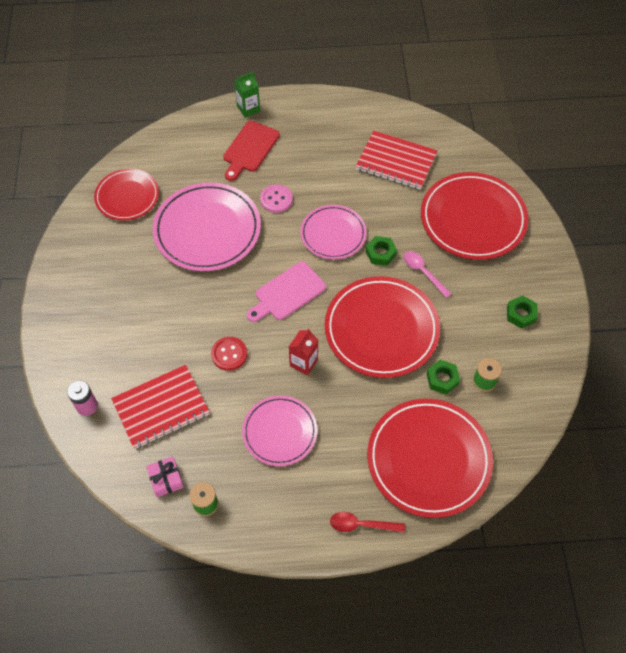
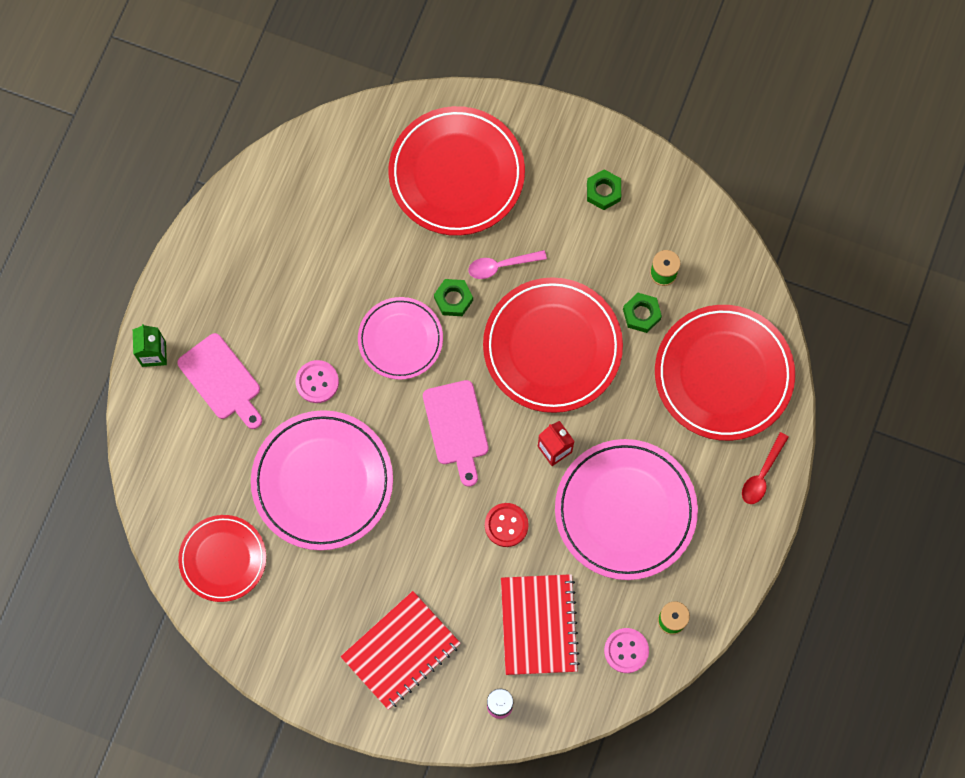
camera: 65 degrees left, 15 degrees up
pink gift [146,456,184,497] -> pink button [604,628,649,673]
red cutting board [223,121,280,181] -> pink cutting board [177,333,262,429]
pink plate [242,396,317,466] -> pink plate [555,439,698,580], size x1.63
red notebook [356,130,438,190] -> red notebook moved to [340,591,461,710]

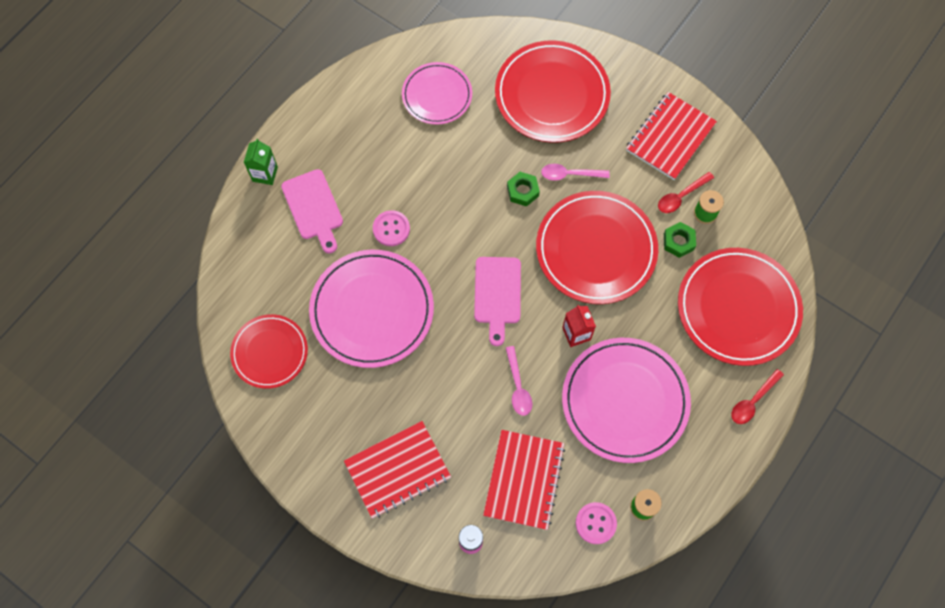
camera: 15 degrees right, 5 degrees down
pink plate [358,297,443,380] -> pink plate moved to [402,62,472,125]
red button [485,503,529,547] -> pink spoon [506,346,532,416]
green nut [587,169,621,210] -> red notebook [626,92,717,180]
none -> red spoon [658,172,714,213]

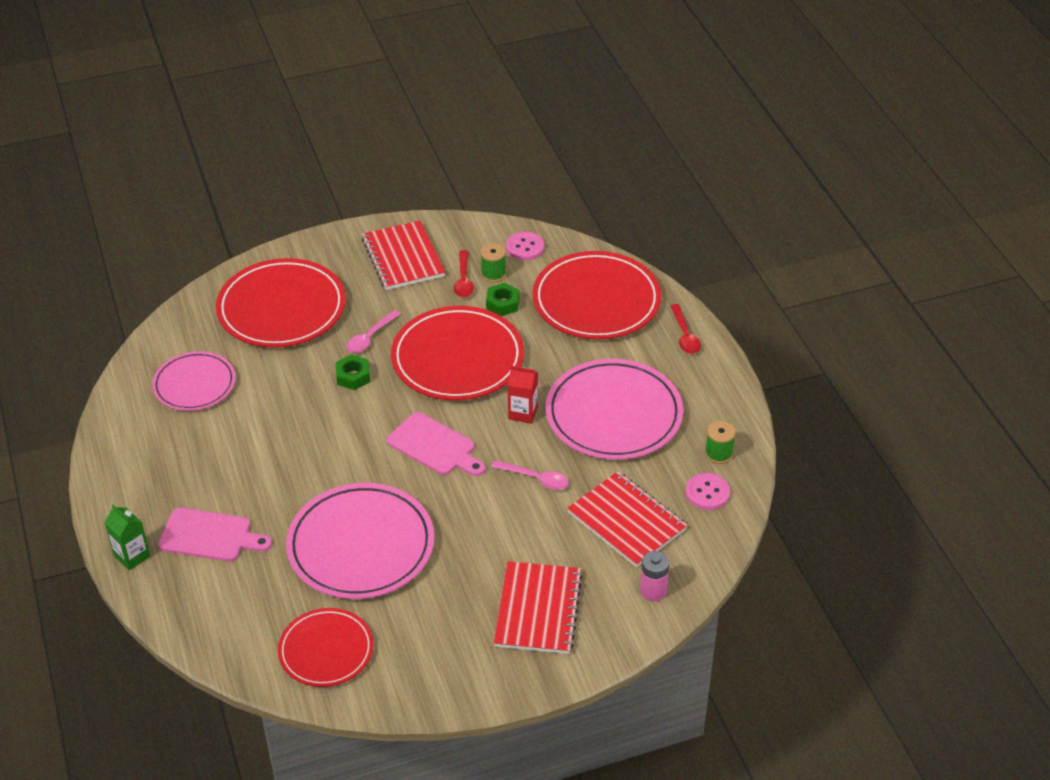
camera: 55 degrees left, 25 degrees down
pink button [373,210,410,246] -> pink button moved to [506,232,544,260]

